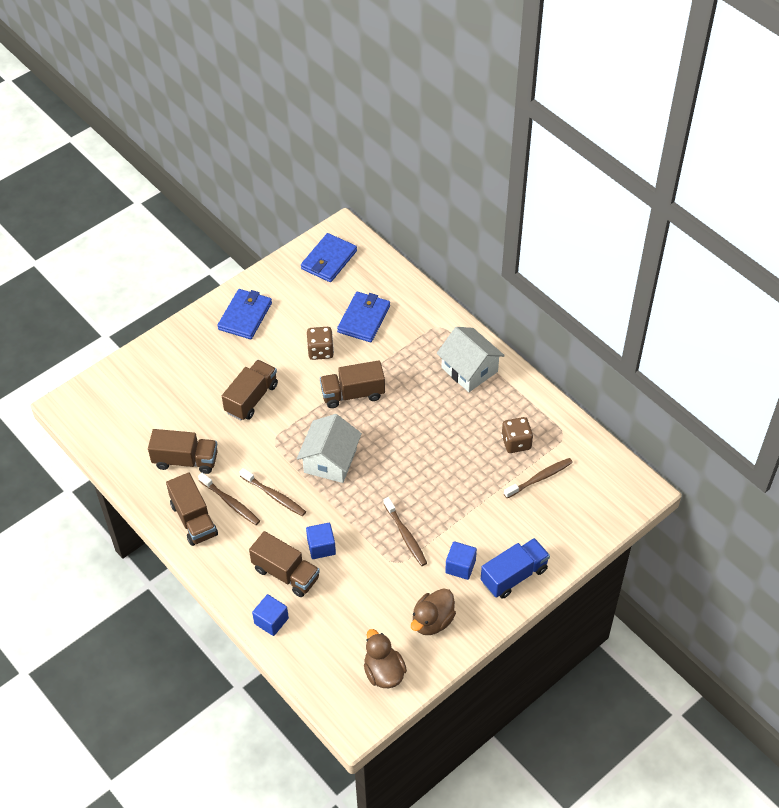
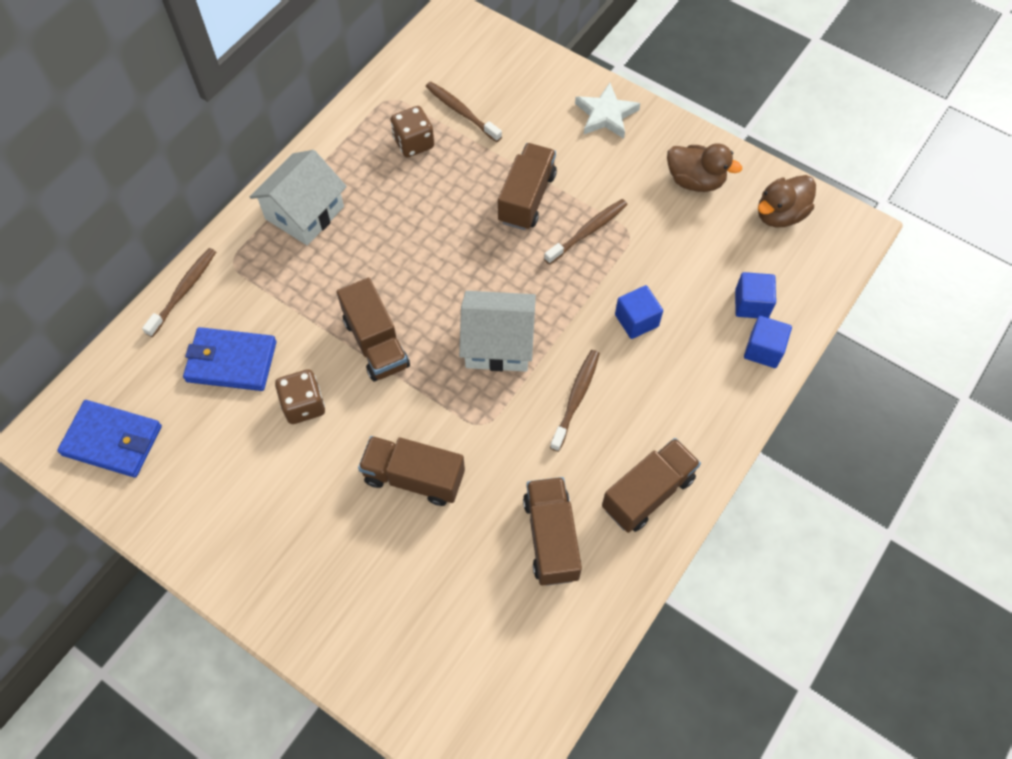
camera: 105 degrees left, 10 degrees up
brown toothbrush [198,473,260,525] -> brown toothbrush moved to [142,248,216,337]
blue wallet [217,289,272,339] -> none
brown truck [249,531,320,597] -> brown truck moved to [498,143,557,230]
blue cube [445,541,477,580] -> blue cube moved to [735,272,776,318]
blue truck [481,538,550,599] -> white star [575,83,640,138]

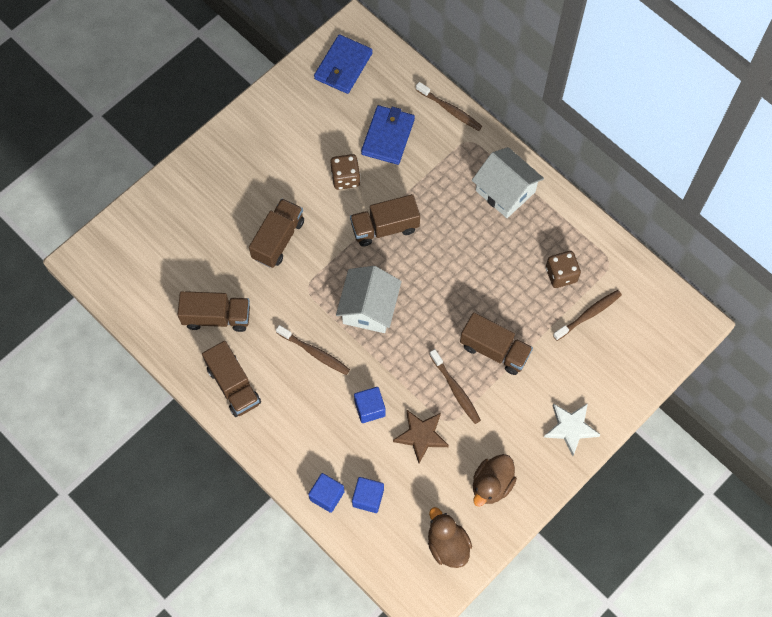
camera: 100 degrees right, 5 degrees up
none -> brown star [393,410,449,463]

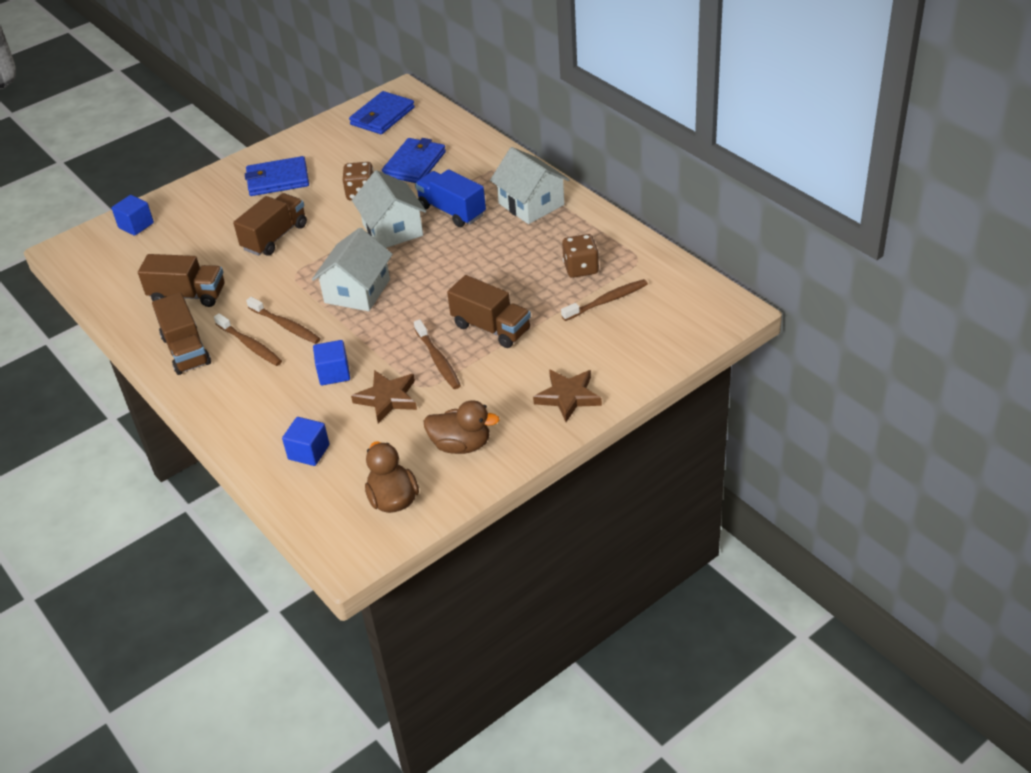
camera: 10 degrees right, 25 degrees down
blue cube [308,473,345,513] -> blue cube moved to [112,195,154,236]
brown truck [350,194,420,246] -> white house [352,170,426,248]
brown toothbrush [416,82,482,131] -> brown toothbrush moved to [214,313,282,366]
brown duck [473,454,517,507] -> brown duck turned 120 degrees counterclockwise [424,400,500,454]
white star [544,403,601,456] -> brown star [533,369,602,422]
none -> blue wallet [245,156,309,196]
none -> blue truck [415,169,486,227]

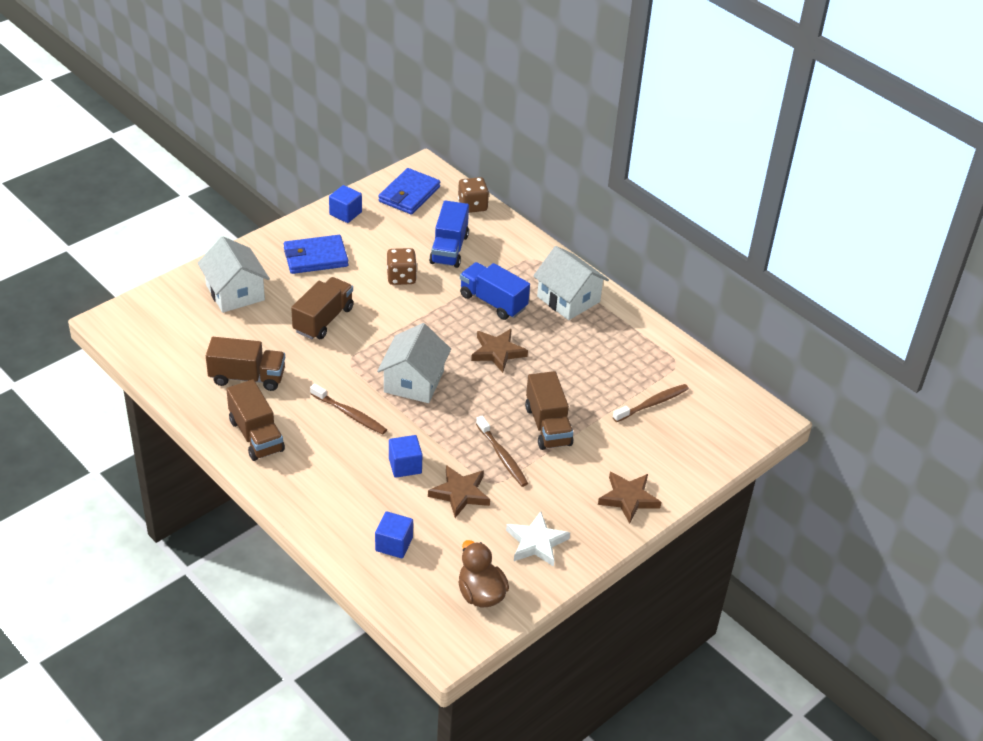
camera: 10 degrees left, 0 degrees up
blue cube [112,195,154,236] -> blue cube moved to [329,185,362,223]
brown toothbrush [214,313,282,366] -> none
white house [352,170,426,248] -> white house moved to [197,237,270,313]
blue wallet [382,138,446,183] -> blue truck [429,200,469,268]
brown duck [424,400,500,454] -> white star [506,511,570,567]
brown truck [447,275,531,348] -> brown truck turned 45 degrees clockwise [525,371,573,450]
brown dice [562,234,599,278] -> brown dice moved to [458,177,489,213]
none -> brown star [471,329,528,373]

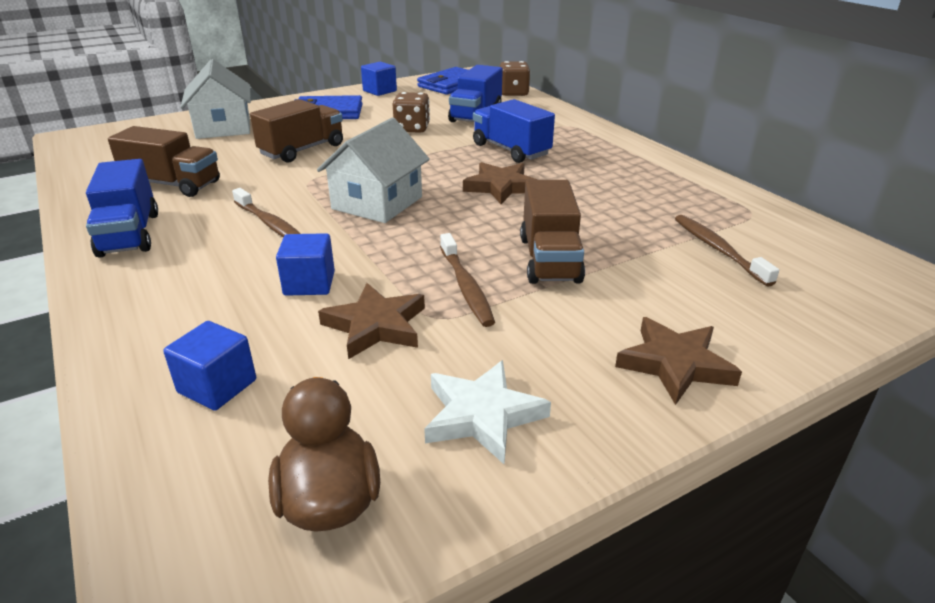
camera: 15 degrees right, 10 degrees down
brown truck [226,380,285,461] -> blue truck [86,159,158,258]
white house [533,246,609,320] -> none
brown toothbrush [613,384,689,422] -> brown toothbrush turned 90 degrees counterclockwise [675,215,779,287]

